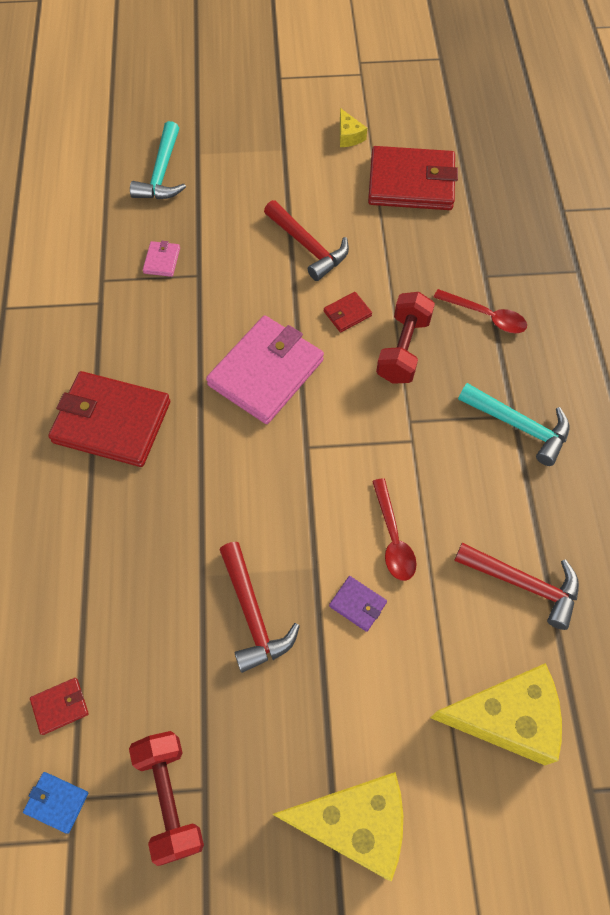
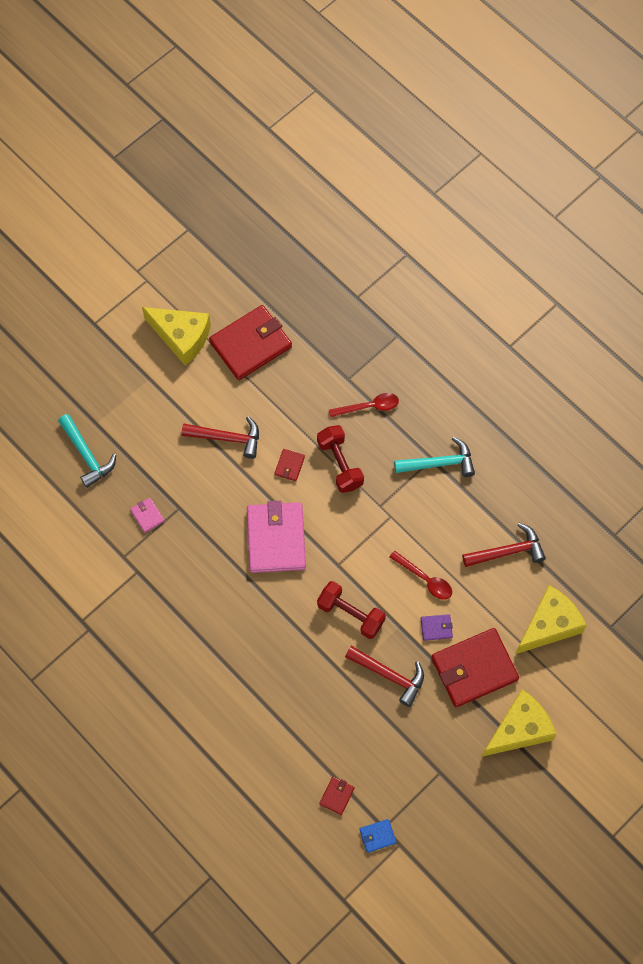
camera: 40 degrees left, 5 degrees up
red wallet [48,371,170,467] -> red wallet moved to [431,628,519,707]
red dumbbell [129,731,204,866] -> red dumbbell moved to [317,581,386,639]
yellow cheese [340,108,367,147] -> yellow cheese [142,307,211,366], size x2.19

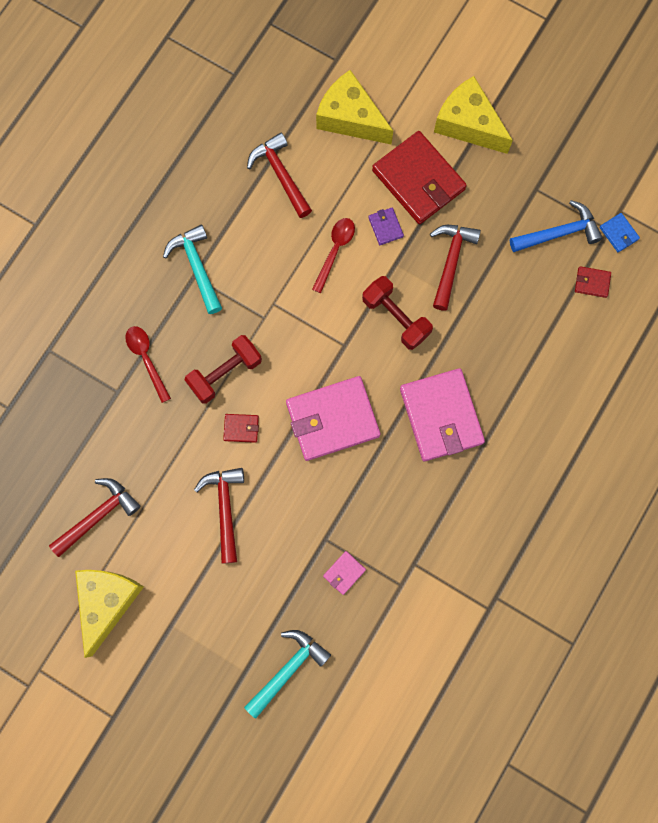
camera: 105 degrees left, 10 degrees up
red wallet [209,305,292,380] -> red hammer [49,478,141,557]
red dumbbell [317,581,386,639] -> red dumbbell turned 60 degrees counterclockwise [362,276,433,350]
none -> pink wallet [400,368,485,461]
none -> blue hammer [510,200,603,252]

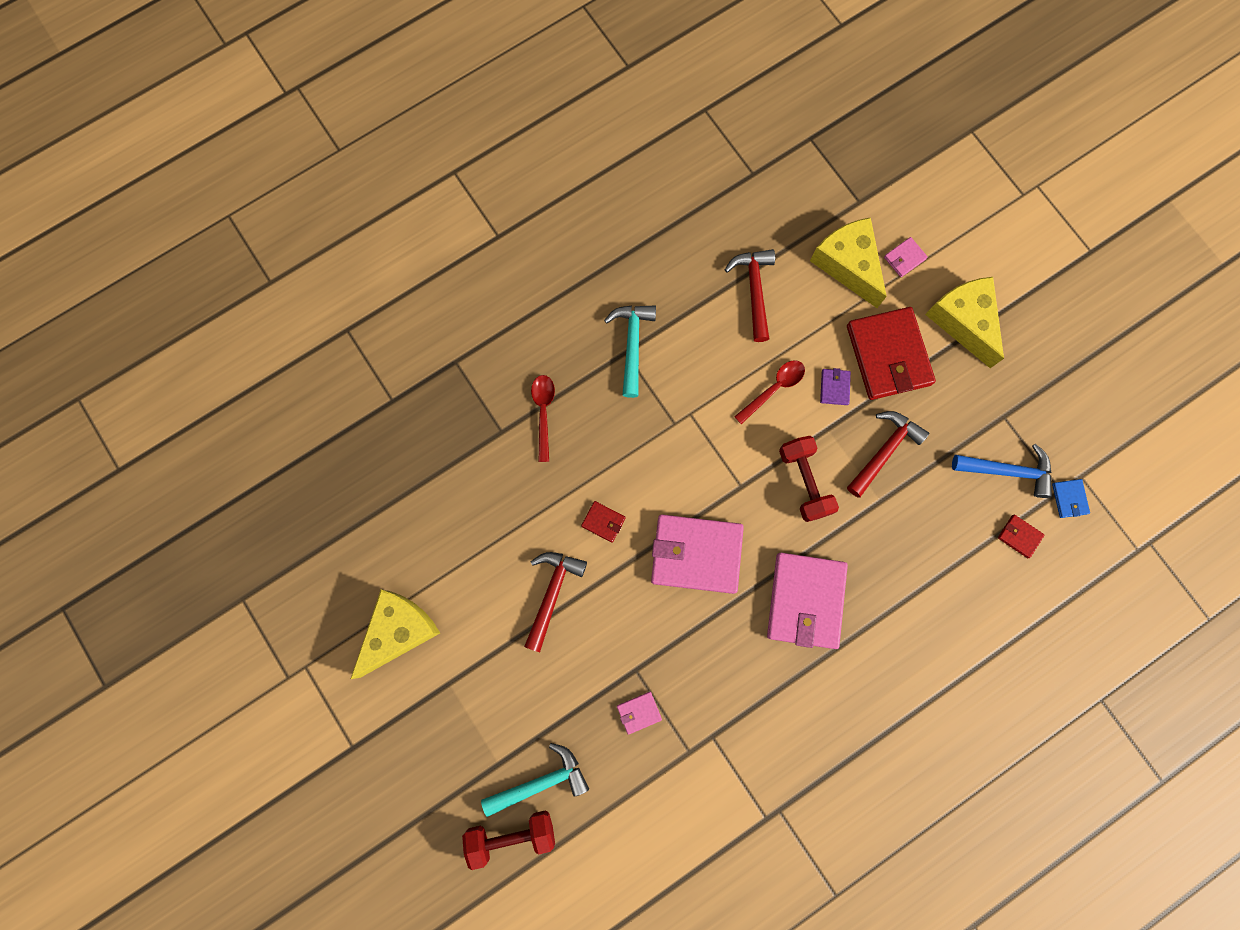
camera: 25 degrees right, 0 degrees up
red hammer [49,478,141,557] -> none
red dumbbell [185,335,262,404] -> red dumbbell moved to [462,811,555,870]
none -> pink wallet [884,237,928,277]

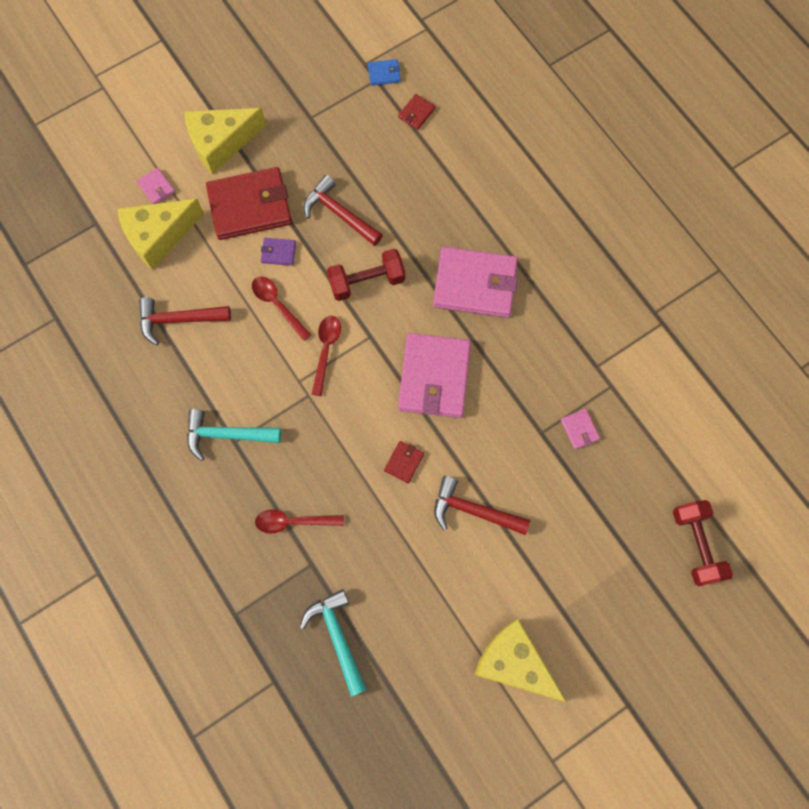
camera: 90 degrees left, 5 degrees down
turquoise hammer [481,743,589,817] -> turquoise hammer moved to [300,589,367,697]
blue hammer [952,444,1052,498] -> none
none -> red spoon [311,316,341,396]

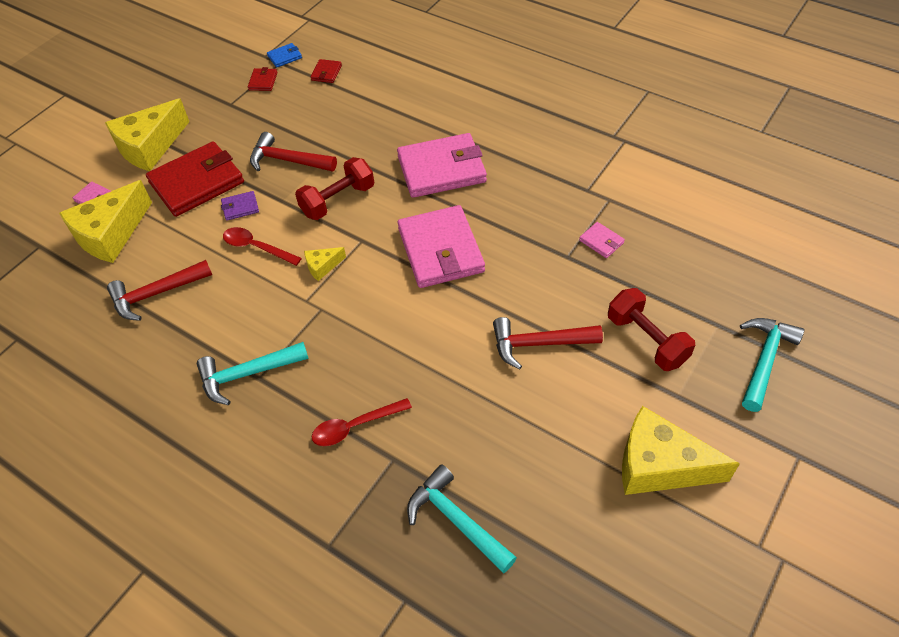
camera: 20 degrees left, 20 degrees down
red spoon [311,316,341,396] -> yellow cheese [304,247,346,281]
red wallet [384,441,424,483] -> red wallet moved to [248,67,277,91]
red dumbbell [673,500,733,586] -> red dumbbell moved to [608,288,695,371]
none -> turquoise hammer [740,318,804,412]

